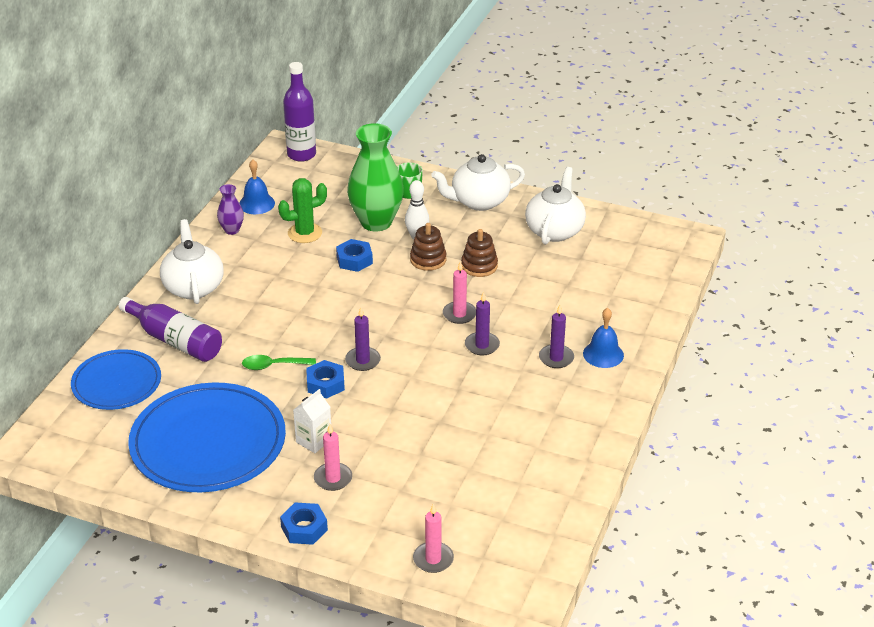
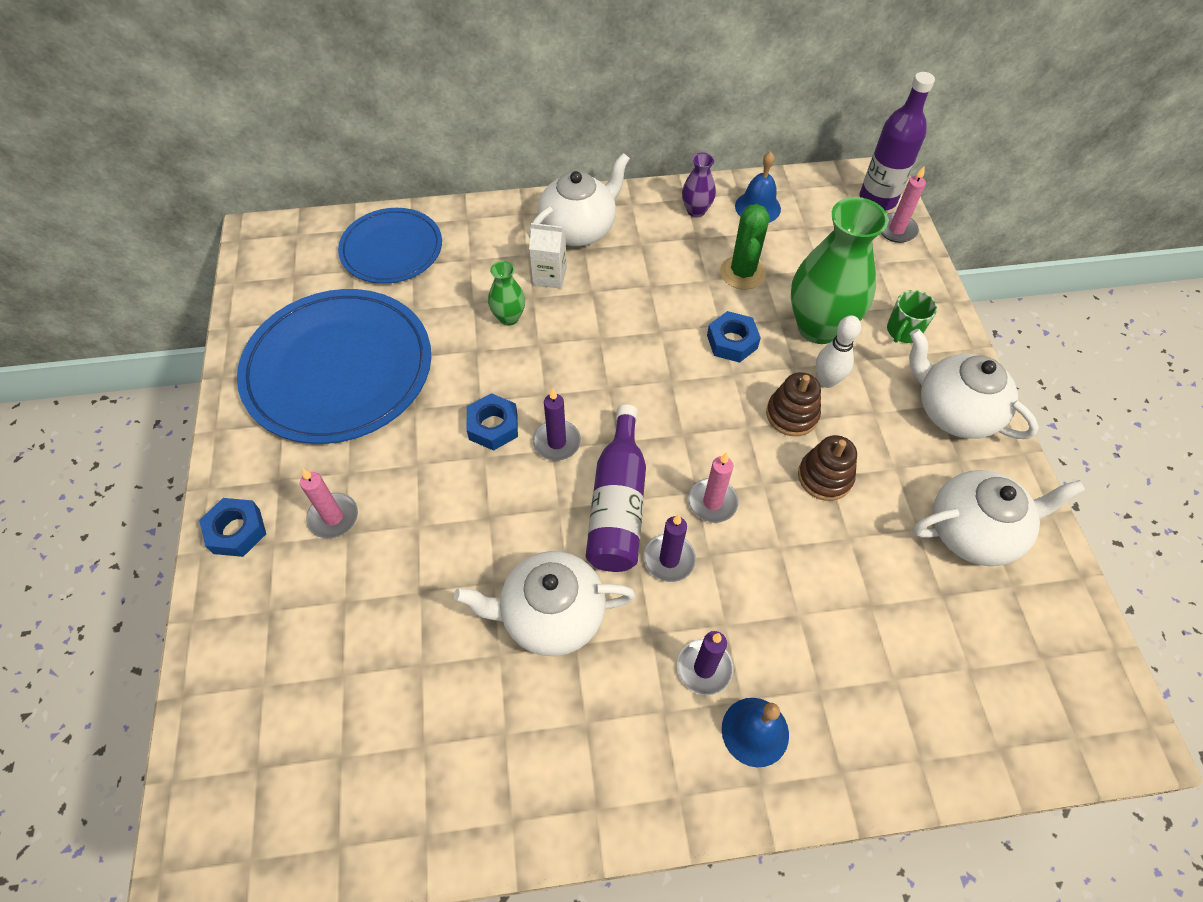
camera: 60 degrees right, 20 degrees up
purple bottle [119,297,222,362] -> purple bottle moved to [586,404,646,572]
green spoon [242,355,316,370] -> none
green cactus [278,178,327,243] -> green cactus turned 60 degrees clockwise [720,204,770,289]
white carton [293,389,331,453] -> white carton moved to [529,223,567,289]
pink candle [413,504,454,573] -> pink candle moved to [881,165,926,243]
none -> white teapot [454,551,635,656]
none -> green vase [488,261,525,326]

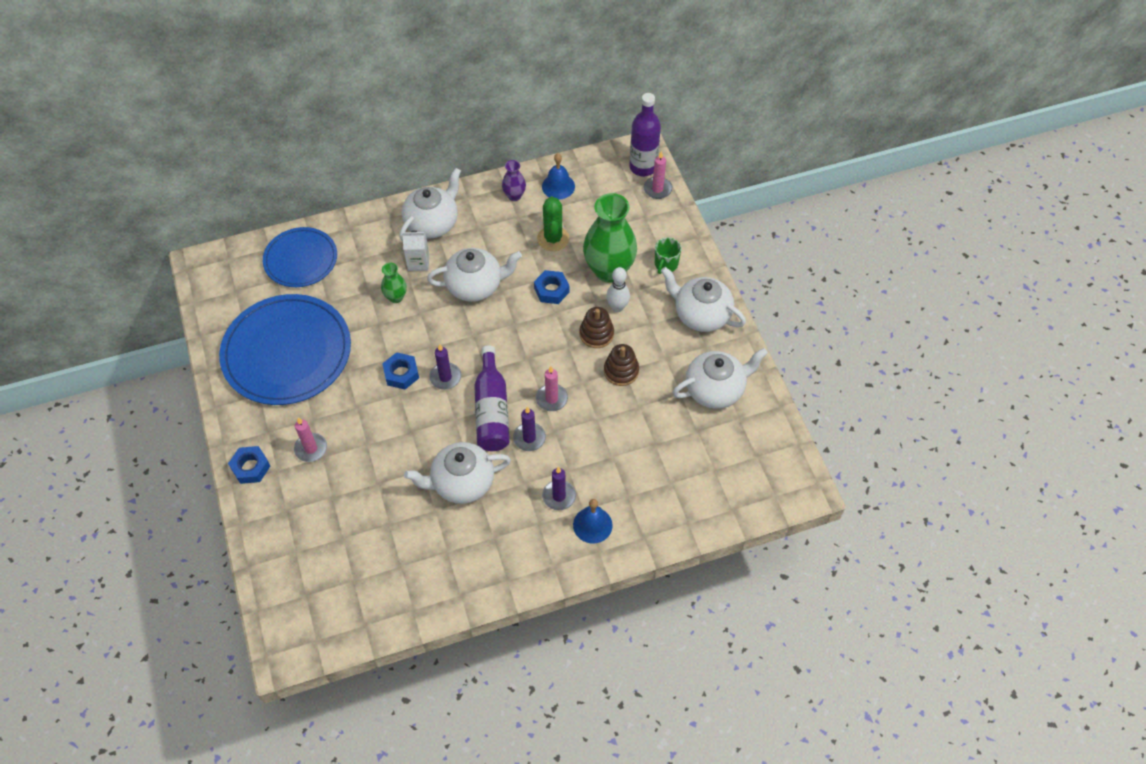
camera: 10 degrees left, 0 degrees up
none -> white teapot [427,248,522,302]

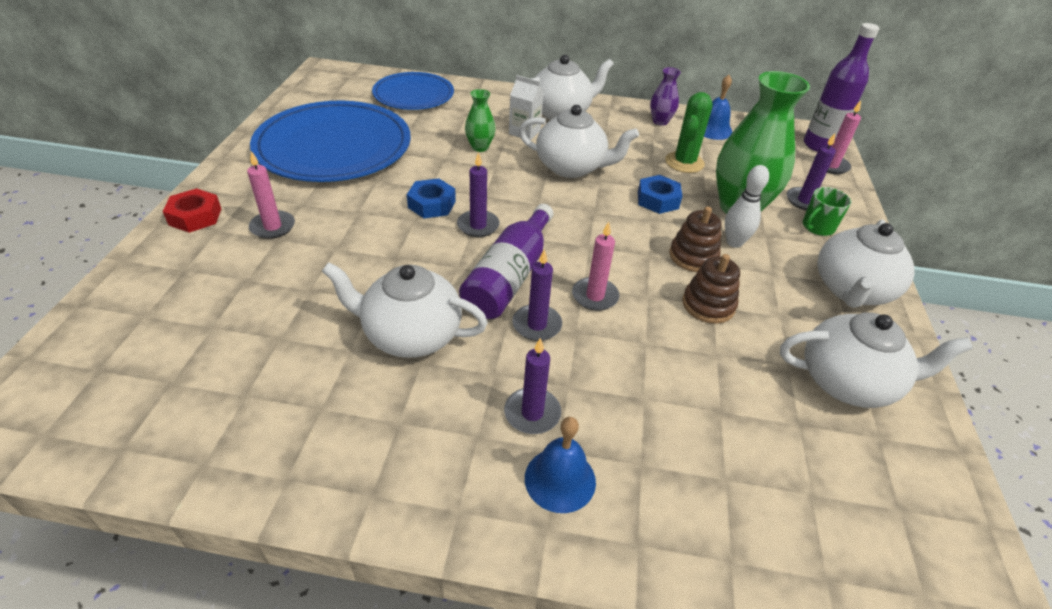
camera: 25 degrees right, 15 degrees down
blue nut [228,446,270,484] -> red nut [163,188,221,233]
white teapot [661,267,746,332] -> white teapot turned 120 degrees counterclockwise [817,220,915,308]
none -> purple candle [787,133,836,211]

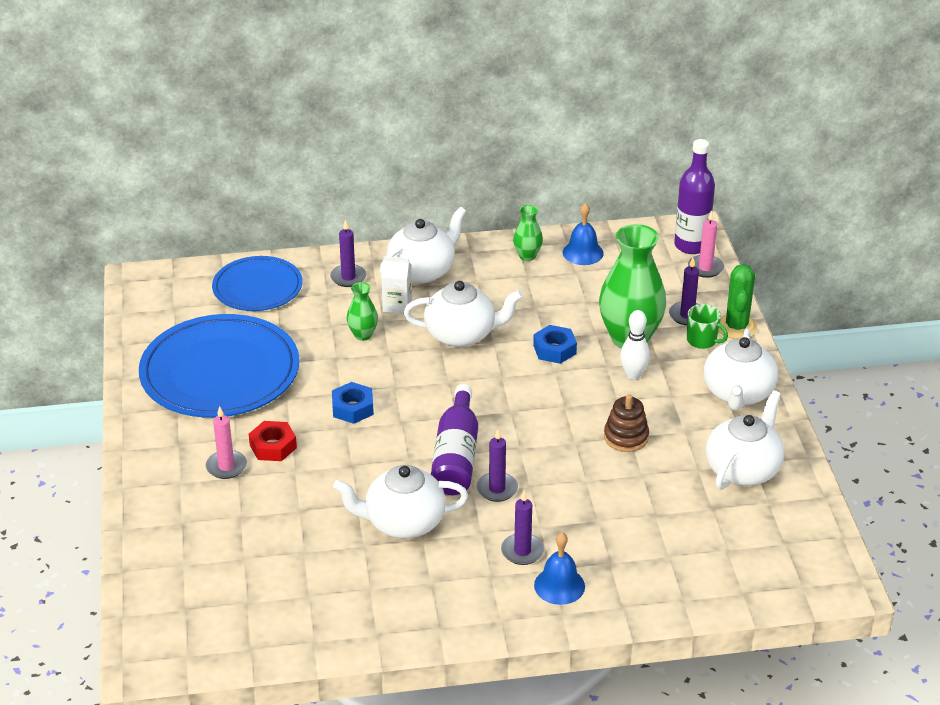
camera: 15 degrees left, 5 degrees down
red nut [163,188,221,233] -> red nut moved to [249,421,297,461]
purple candle [457,152,500,237] -> purple candle moved to [330,219,366,287]
pink candle [572,222,620,311] -> none
purple vase [650,67,681,126] -> green vase [513,205,543,261]
green cactus [665,92,713,173] -> green cactus moved to [718,264,757,339]
brown stacking toy [669,206,722,272] -> none
white teapot [780,312,973,408] -> white teapot turned 45 degrees counterclockwise [706,390,784,490]
green mug [803,187,851,236] -> green mug turned 90 degrees counterclockwise [687,304,728,349]

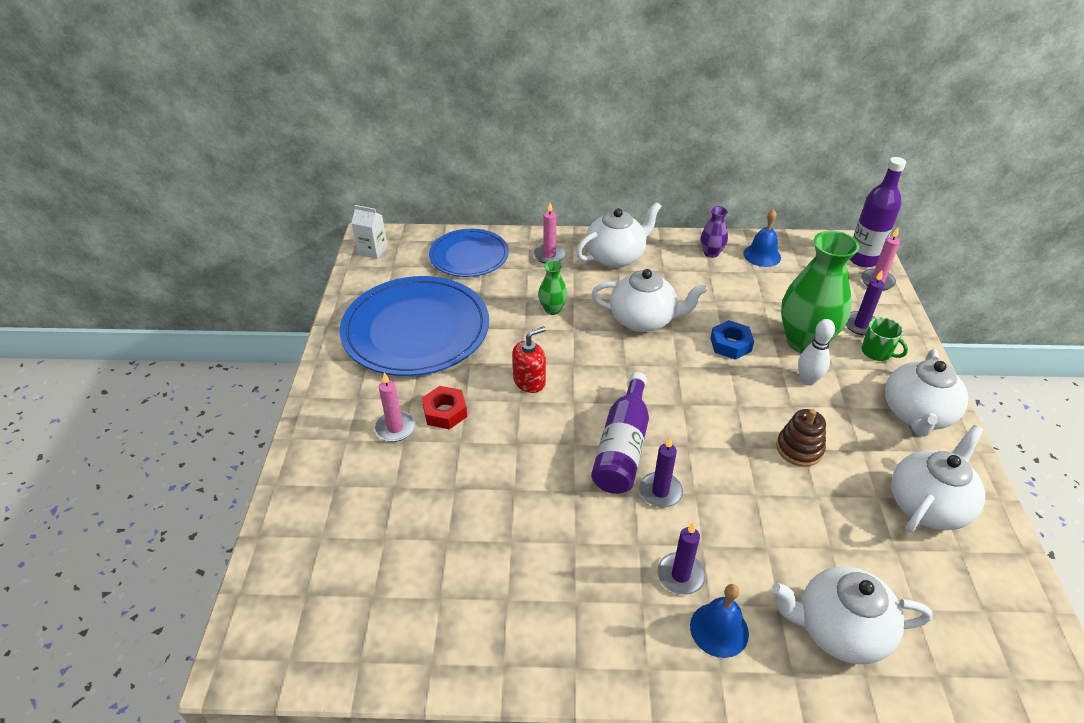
camera: 10 degrees right, 5 degrees up
purple candle [330,219,366,287] -> pink candle [534,203,566,263]
blue nut [332,382,374,424] -> red soap dispenser [512,326,546,393]
white teapot [333,465,468,539] -> white teapot moved to [772,566,933,664]
white carton [381,256,412,314] -> white carton moved to [352,205,387,259]
green vase [513,205,543,261] -> purple vase [701,206,728,258]
green cactus [718,264,757,339] -> none

